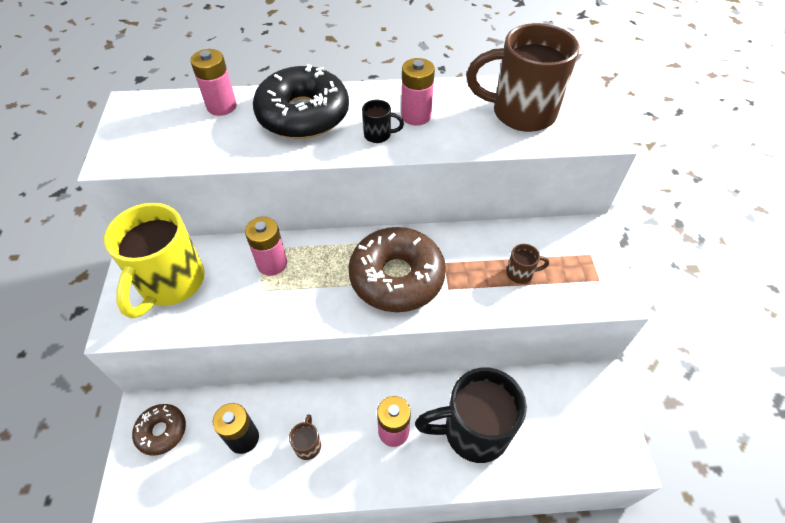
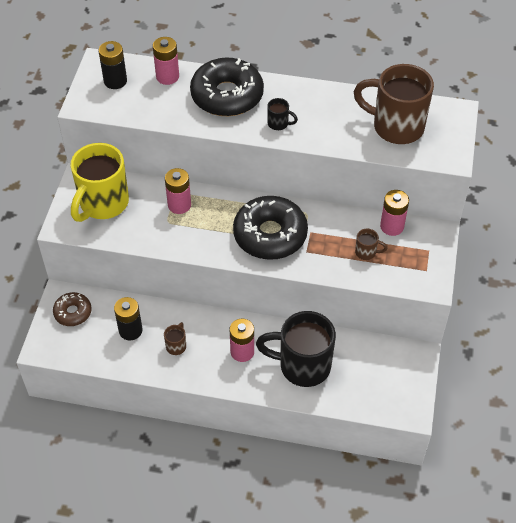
camera: 15 degrees right, 0 degrees up
brown donut [348,227,446,312] -> black donut [233,196,308,260]
pink battery [401,58,435,126] -> pink battery moved to [380,190,409,236]
none -> black battery [99,41,127,89]

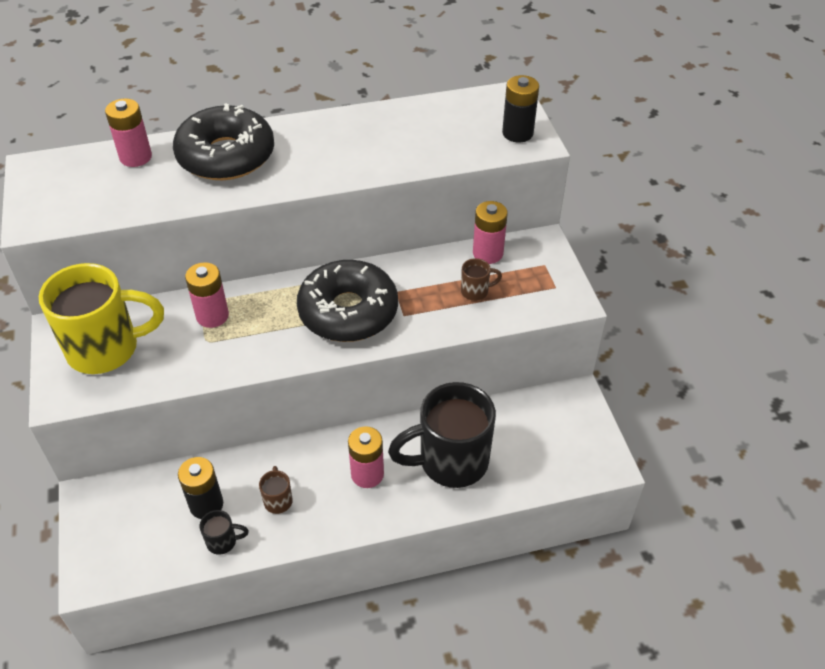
camera: 25 degrees left, 5 degrees down
brown donut [53,292,92,326] -> none
yellow mug [70,143,129,222] -> yellow mug turned 105 degrees counterclockwise [39,263,164,374]
black battery [99,41,127,89] -> black battery moved to [502,75,539,143]
black mug [267,98,298,130] -> black mug moved to [200,510,249,555]
brown mug [354,64,434,144] -> none

